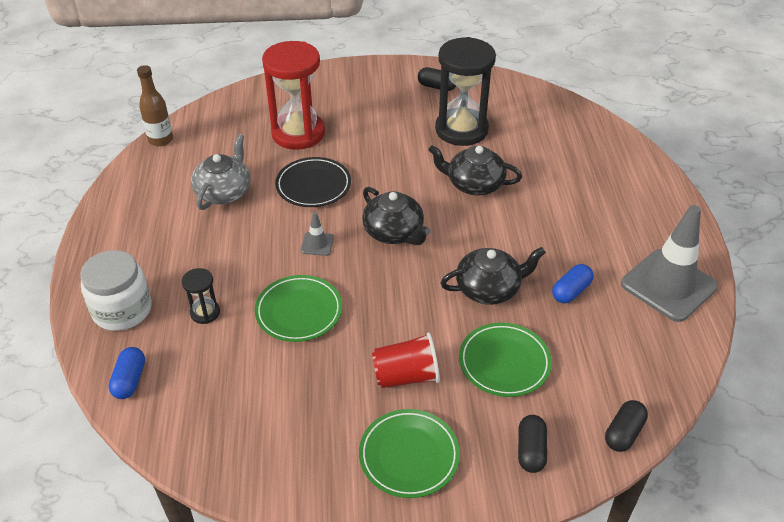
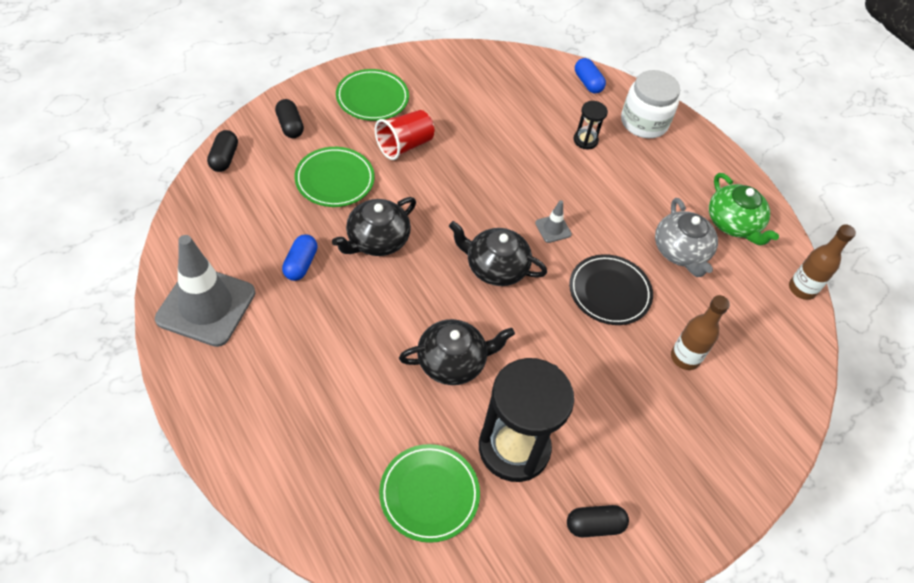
camera: 145 degrees right, 10 degrees up
green plate [255,275,342,342] -> green plate moved to [379,444,480,543]
red hourglass [262,41,325,150] -> brown bottle [671,295,730,370]
none -> green teapot [709,173,779,246]

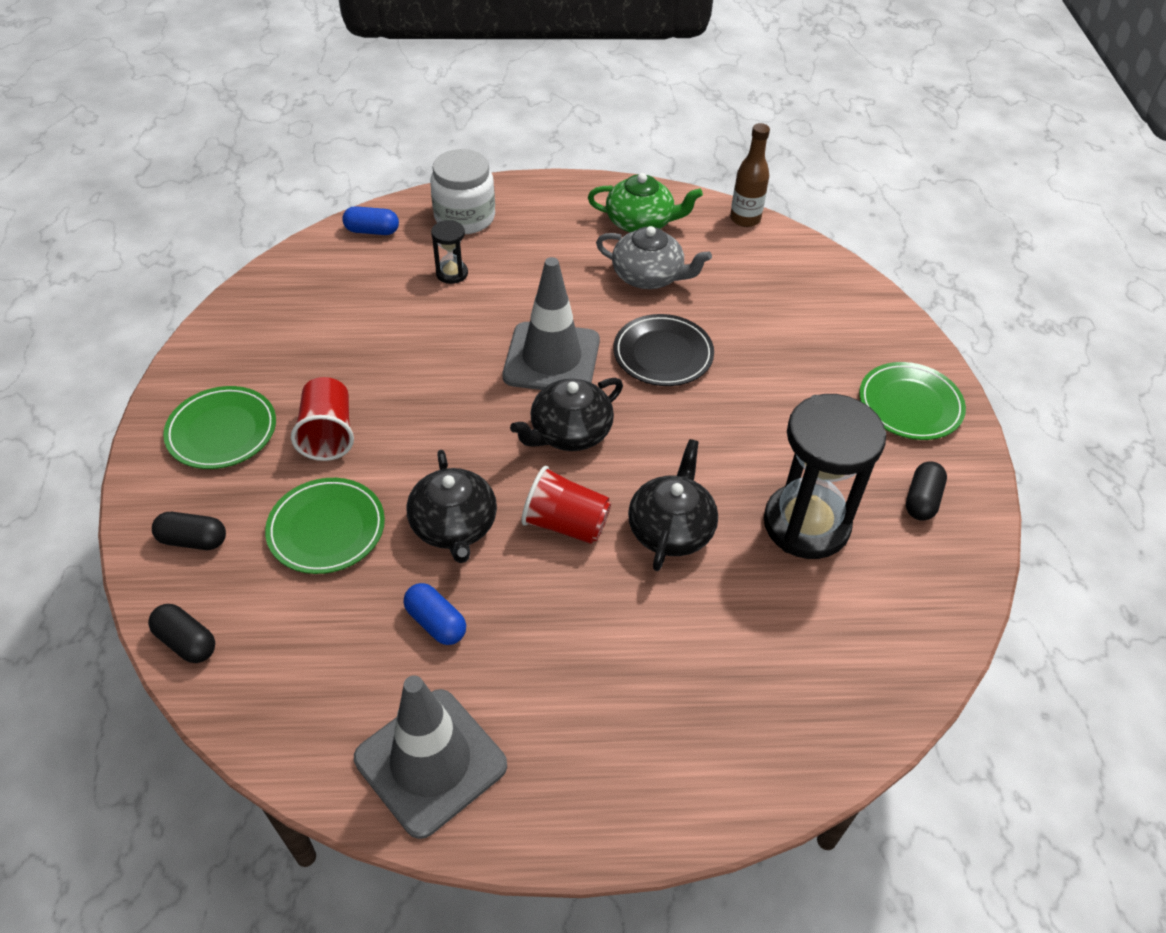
camera: 55 degrees left, 5 degrees down
green plate [379,444,480,543] -> green plate moved to [859,362,966,440]
grey traffic cone [535,200,572,243] -> grey traffic cone [503,257,600,390], size x2.35
brown bottle [671,295,730,370] -> none
none -> red cup [521,466,611,544]

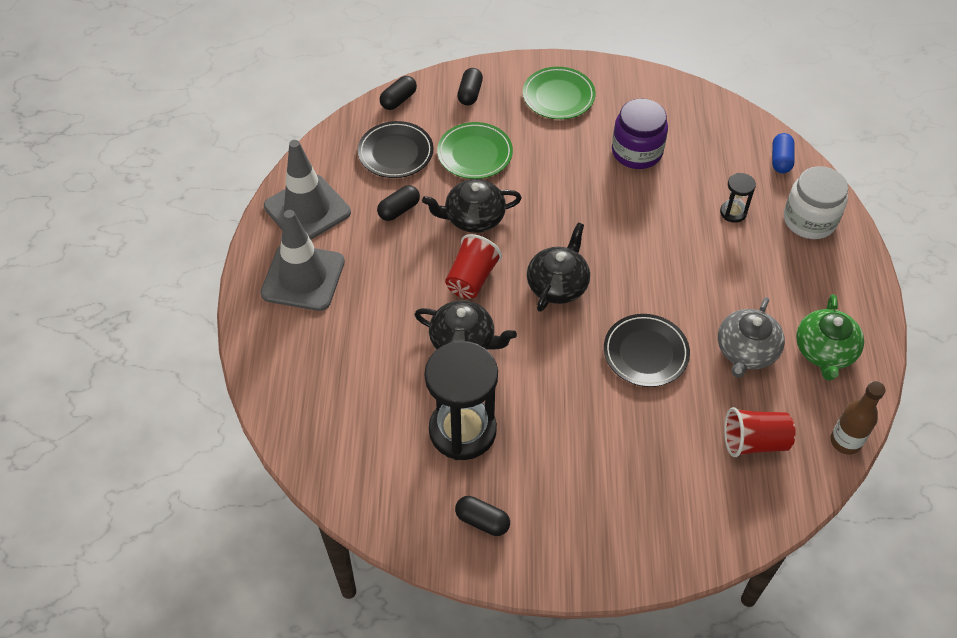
camera: 95 degrees right, 5 degrees up
red cup [291,377,354,461] -> red cup moved to [724,407,796,457]
blue capsule [404,583,466,645] -> black capsule [377,185,420,221]
grey traffic cone [503,257,600,390] -> grey traffic cone moved to [260,210,345,311]
black teapot [510,378,623,451] -> black teapot turned 60 degrees clockwise [527,222,590,312]
green plate [859,362,966,440] -> none
none -> black plate [358,121,433,178]
none -> purple jar [612,98,668,169]

